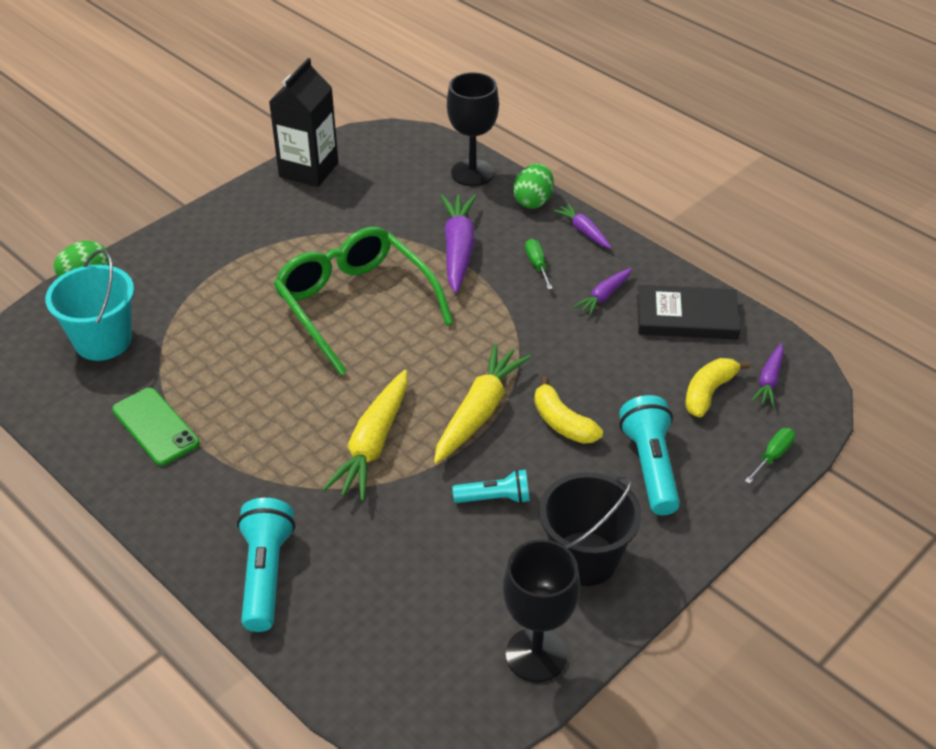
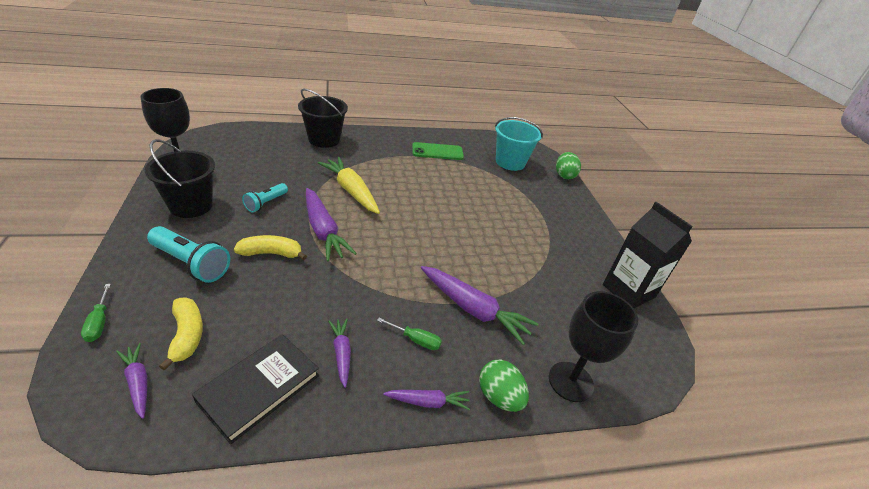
camera: 120 degrees right, 5 degrees down
turquoise flashlight [237,498,295,632] -> black bucket [298,89,348,148]
green glasses [274,227,453,376] -> none
yellow carrot [434,343,531,464] -> purple carrot [306,188,357,262]

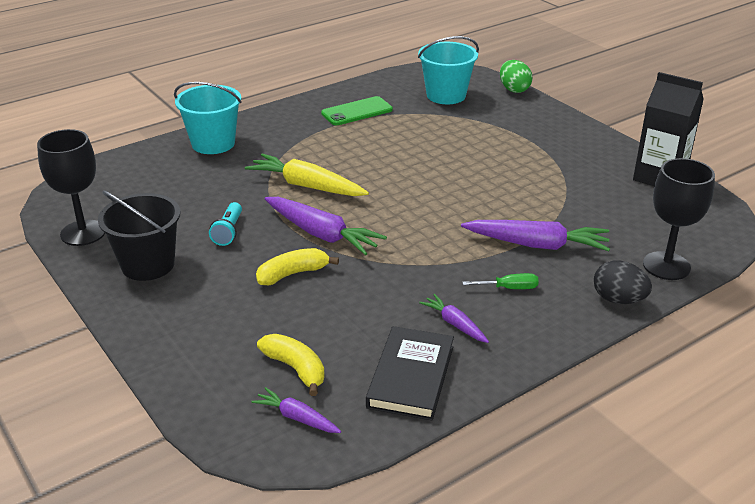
camera: 20 degrees left, 5 degrees down
green screwdriver [81,284,111,342] -> none
turquoise flashlight [147,226,230,283] -> none
black bucket [298,89,348,148] -> turquoise bucket [174,82,242,154]
purple carrot [383,390,470,410] -> none
green egg [479,359,529,412] -> black egg [594,260,652,304]

